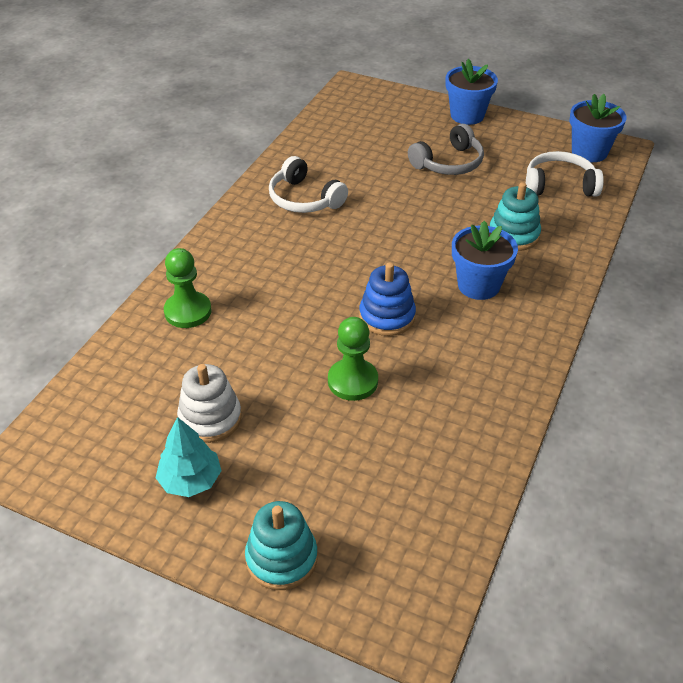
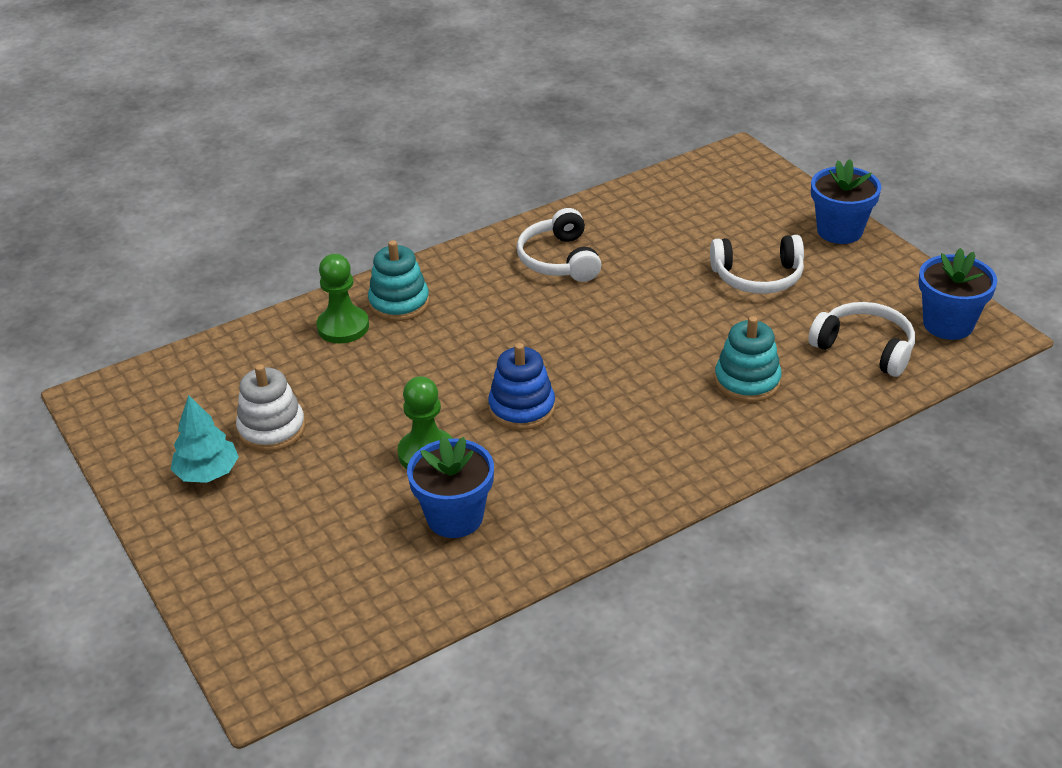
camera: 35 degrees right, 5 degrees down
turquoise stacking toy [245,501,317,590] -> turquoise stacking toy moved to [368,240,430,321]
grey headphones [408,124,484,175] -> white headphones [710,235,804,294]
blue flower pot [452,221,518,300] -> blue flower pot moved to [407,436,494,538]

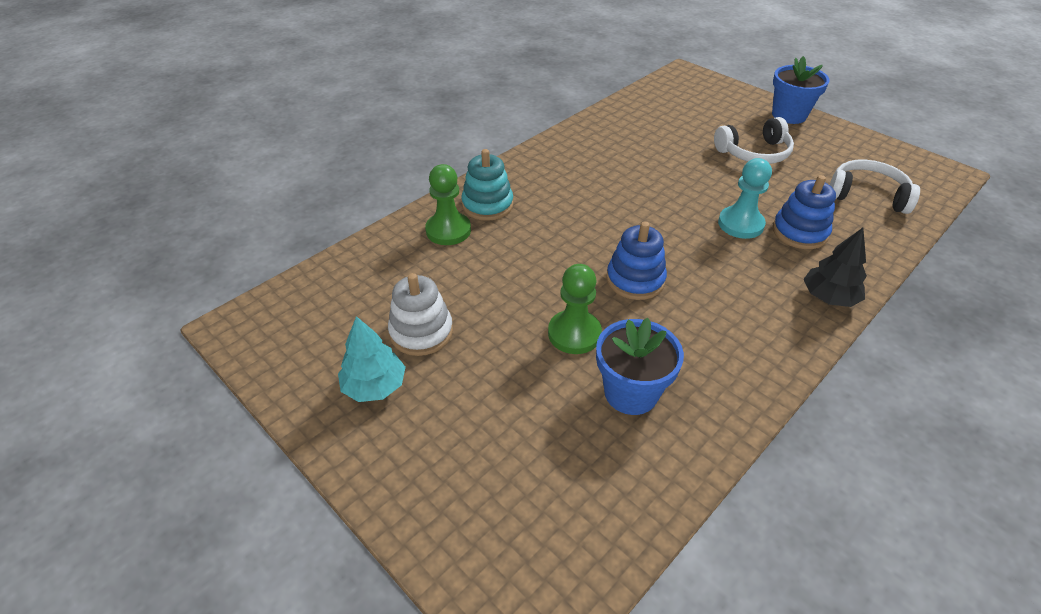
camera: 15 degrees left, 5 degrees up
white headphones [517,208,601,282] -> none
turquoise stacking toy [714,316,782,403] -> blue stacking toy [773,175,836,249]
blue flower pot [918,248,997,340] -> none
none -> turquoise pawn [718,158,772,239]
none -> black tree [803,228,867,307]

